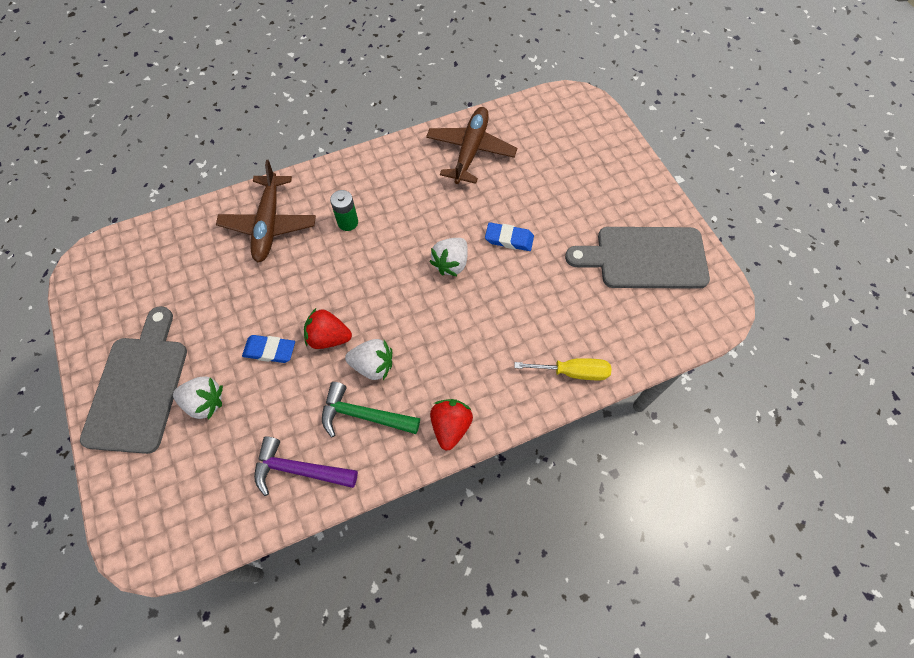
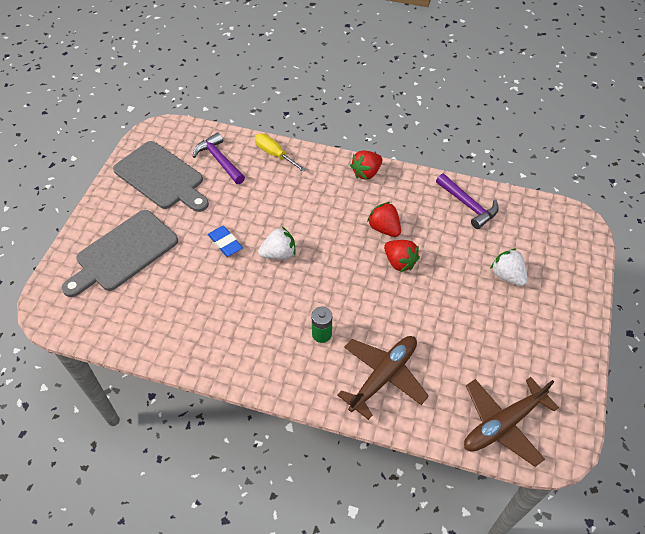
camera: 140 degrees left, 10 degrees down
grey cutting board [80,306,187,454] -> grey cutting board moved to [62,210,178,297]
blue eraser [242,335,295,363] -> none
green hammer [322,382,420,437] -> none
white strawberry [345,339,392,380] -> red strawberry [367,202,401,237]
brown plane [426,107,517,184] -> brown plane moved to [464,377,559,467]
none -> purple hammer [193,132,245,184]

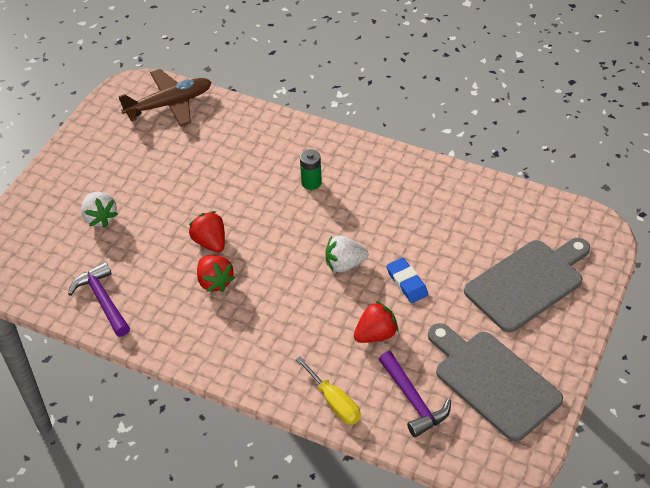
camera: 170 degrees left, 5 degrees down
brown plane [337,336,429,420] -> none
red strawberry [350,150,382,180] -> red strawberry moved to [354,301,399,343]

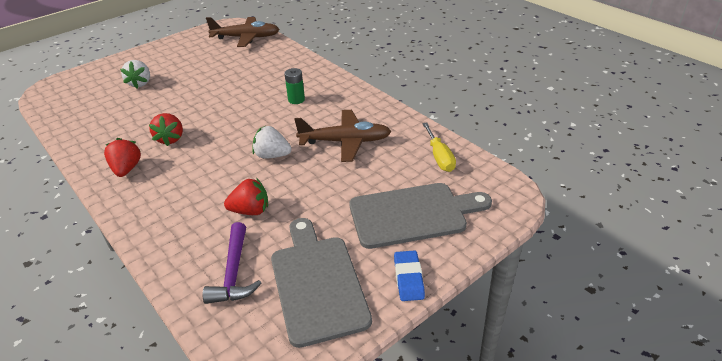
camera: 25 degrees right, 10 degrees down
purple hammer [68,262,130,337] -> none
red strawberry [189,211,225,252] -> red strawberry moved to [104,138,141,177]
yellow screwdriver [295,356,361,425] -> yellow screwdriver moved to [422,123,456,172]
blue eraser [386,258,428,303] -> blue eraser moved to [394,251,425,301]
none -> brown plane [294,110,392,162]

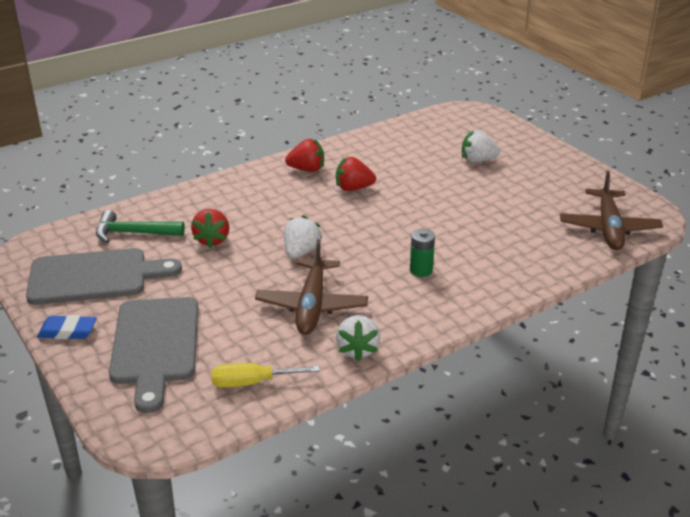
camera: 95 degrees right, 5 degrees down
purple hammer [203,222,262,304] -> green hammer [96,210,185,243]
none -> white strawberry [336,315,380,361]

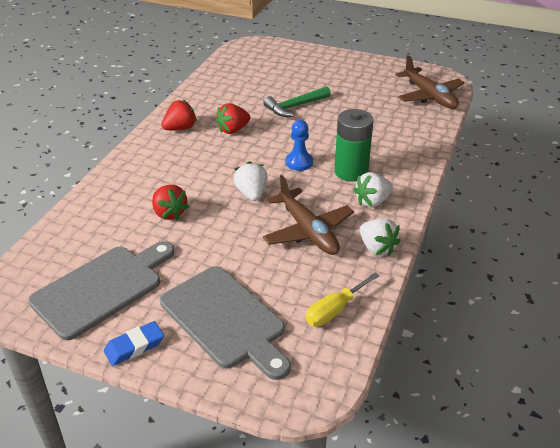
camera: 35 degrees left, 5 degrees up
green hammer [96,210,185,243] -> green hammer moved to [263,86,331,117]
green battery [410,229,435,277] -> green battery [335,109,374,182], size x1.76
white strawberry [462,130,500,163] -> white strawberry moved to [353,172,393,207]
none -> blue pawn [285,120,313,171]

